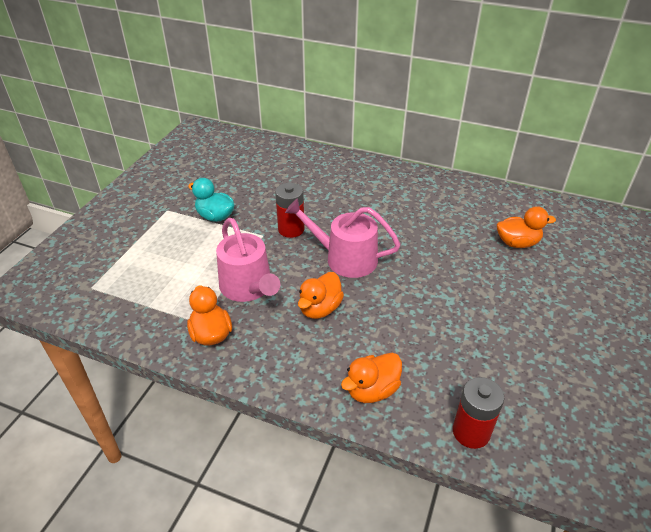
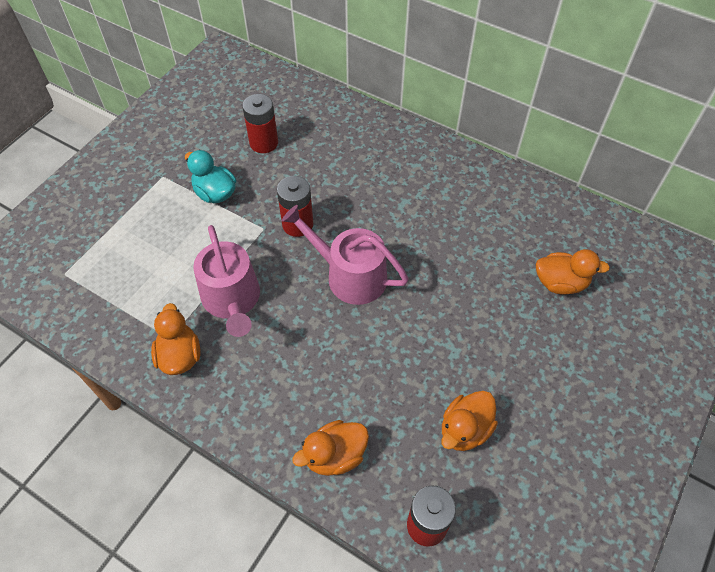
camera: 10 degrees right, 15 degrees up
orange duck [298,272,344,319] -> orange duck moved to [442,391,498,451]
none -> red battery [242,94,278,153]

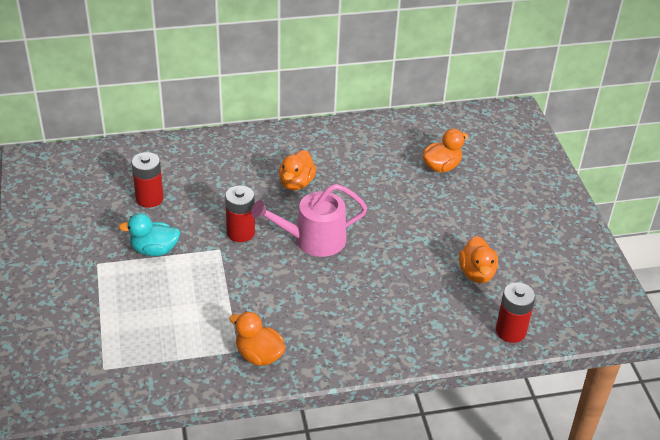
camera: 45 degrees left, 15 degrees down
pink watering can [193,225,260,337] -> none
orange duck [292,420,369,476] -> orange duck moved to [279,150,316,191]

